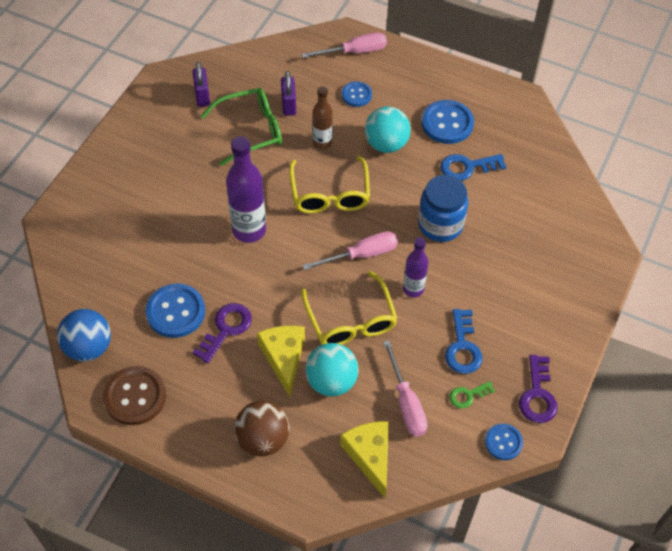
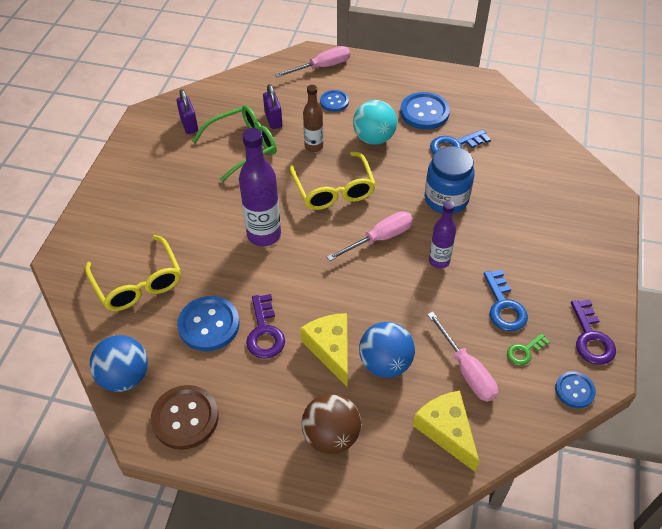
camera: 10 degrees left, 5 degrees down
purple key [192,303,252,363] -> purple key turned 150 degrees clockwise [246,294,285,359]
yellow glasses [301,271,398,345] -> yellow glasses moved to [85,235,181,311]
turquoise ball [305,343,359,396] -> blue ball [359,322,415,378]

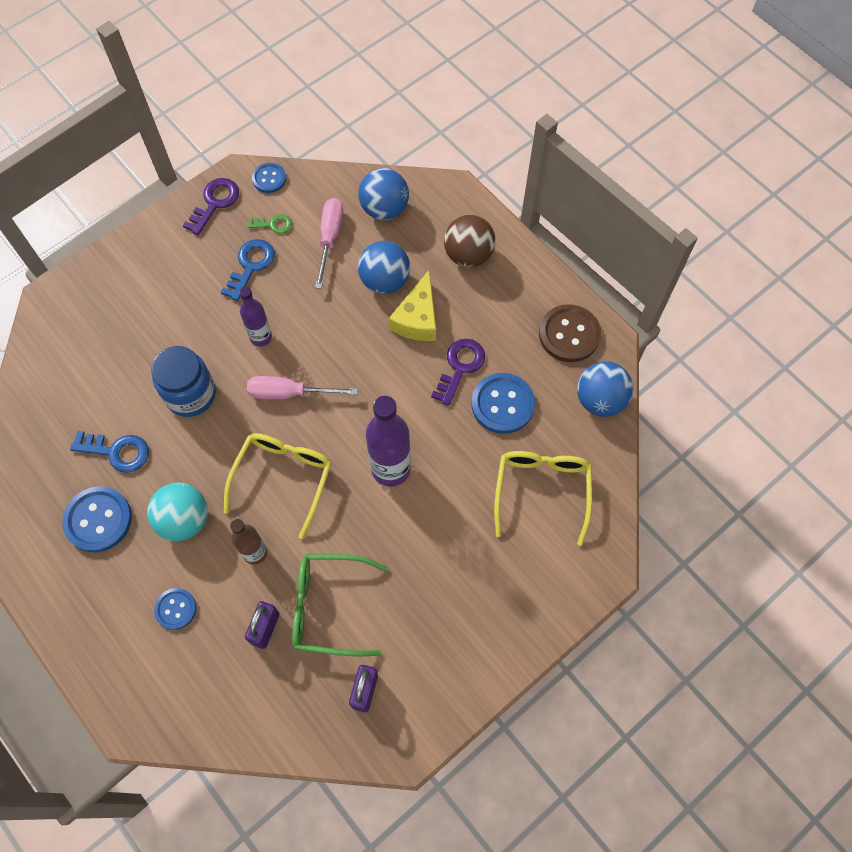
camera: 145 degrees left, 15 degrees up
pink screwdriver [275,46,350,77] -> none
yellow cheese [413,390,480,472] -> blue ball [358,168,409,220]

